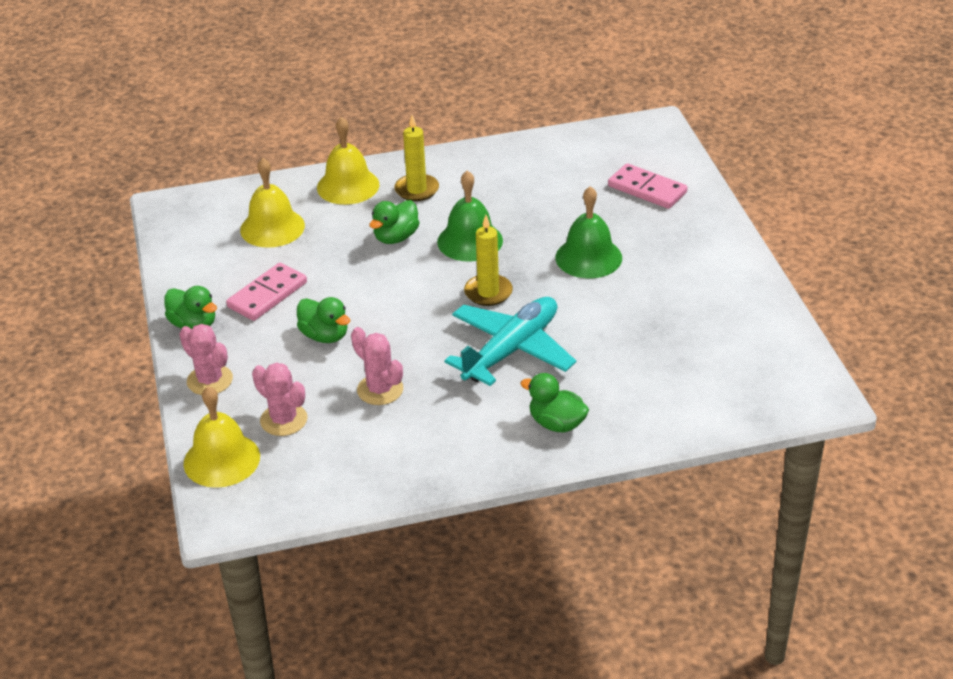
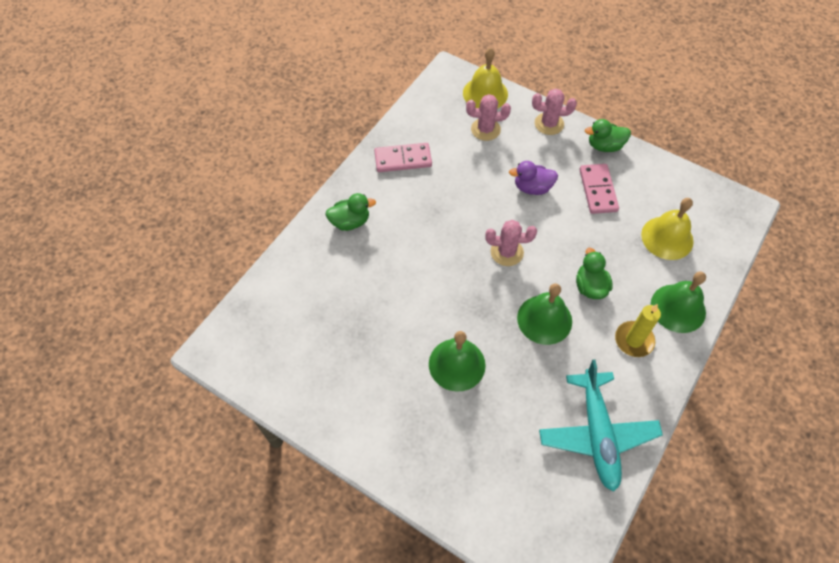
camera: 135 degrees right, 20 degrees up
green duck [297,297,350,343] -> purple duck [509,161,558,195]
yellow bell [317,117,379,205] -> green bell [651,272,706,333]
pink cactus [351,327,403,405] -> pink cactus moved to [485,220,537,266]
turquoise plane [444,297,576,386] -> turquoise plane moved to [539,360,663,492]
yellow candle [464,215,513,306] -> none
pink domino [608,163,688,209] -> pink domino moved to [374,143,432,172]

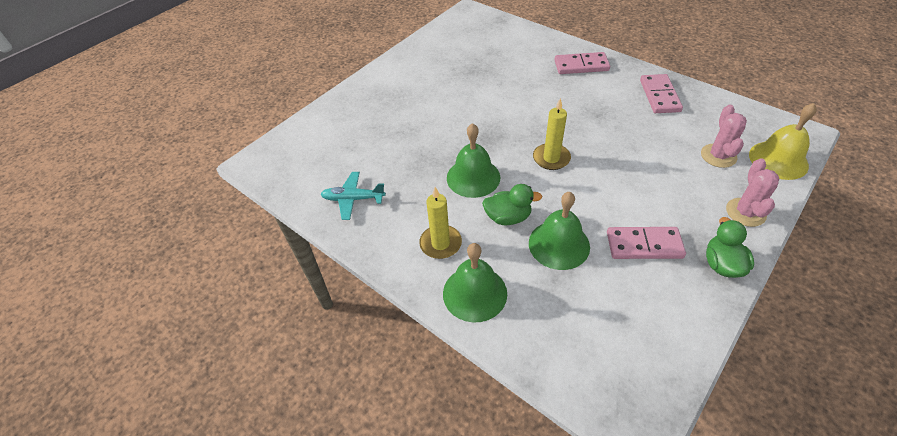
camera: 100 degrees right, 10 degrees down
green duck [325,193,376,231] -> pink domino [554,52,610,74]
green bell [429,331,486,392] -> green bell moved to [529,192,590,270]
pink cactus [485,220,537,266] -> yellow candle [533,98,571,170]
purple duck [509,161,558,195] -> none
turquoise plane [539,360,663,492] -> turquoise plane [321,172,386,220], size x0.58
yellow bell [641,198,694,260] -> none

